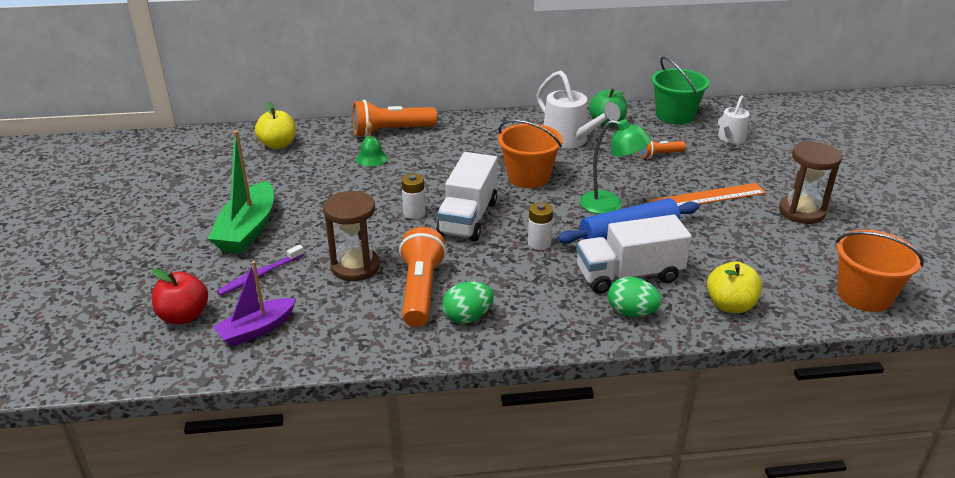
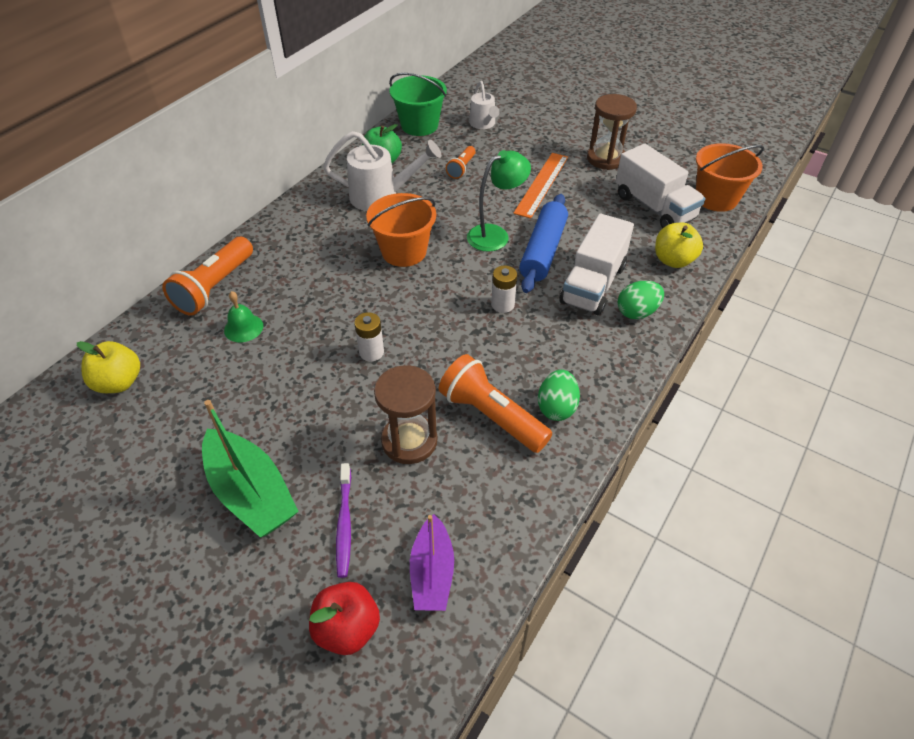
camera: 50 degrees left, 15 degrees up
white truck [436,152,497,241] -> white truck moved to [616,144,705,228]

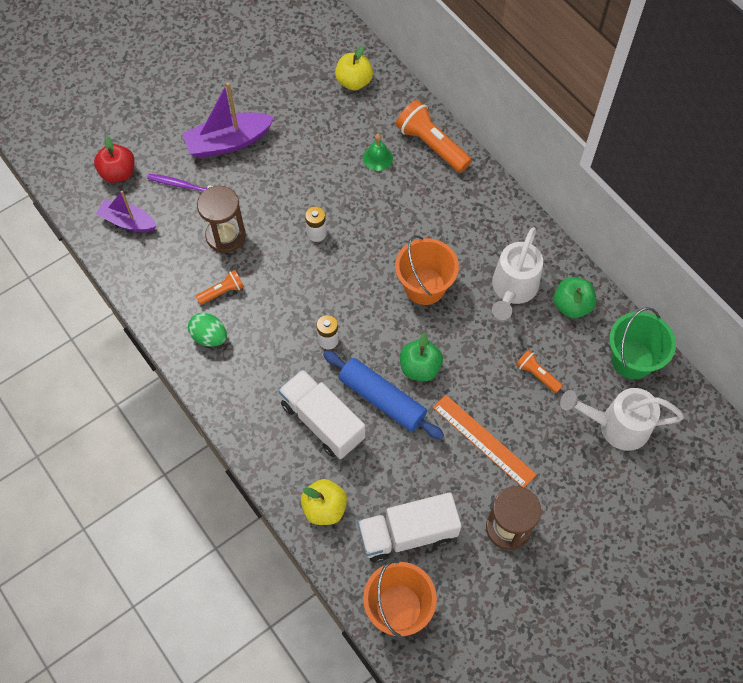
camera: 110 degrees right, 15 degrees up
green boat [202,400,299,537] -> purple boat [182,82,275,158]
orange flashlight [439,354,552,453] -> orange flashlight [196,270,244,305], size x0.54
green lamp [467,150,531,252] -> green apple [400,333,443,381]
white watering can [469,81,500,129] -> white watering can [560,388,684,451], size x1.61
green egg [618,281,664,319] -> none

